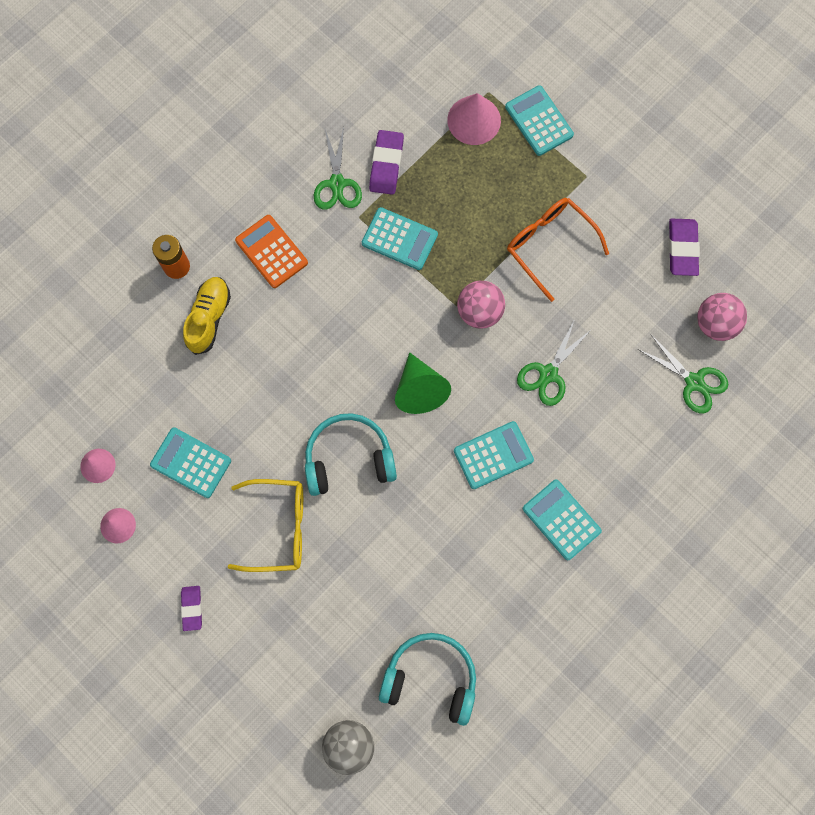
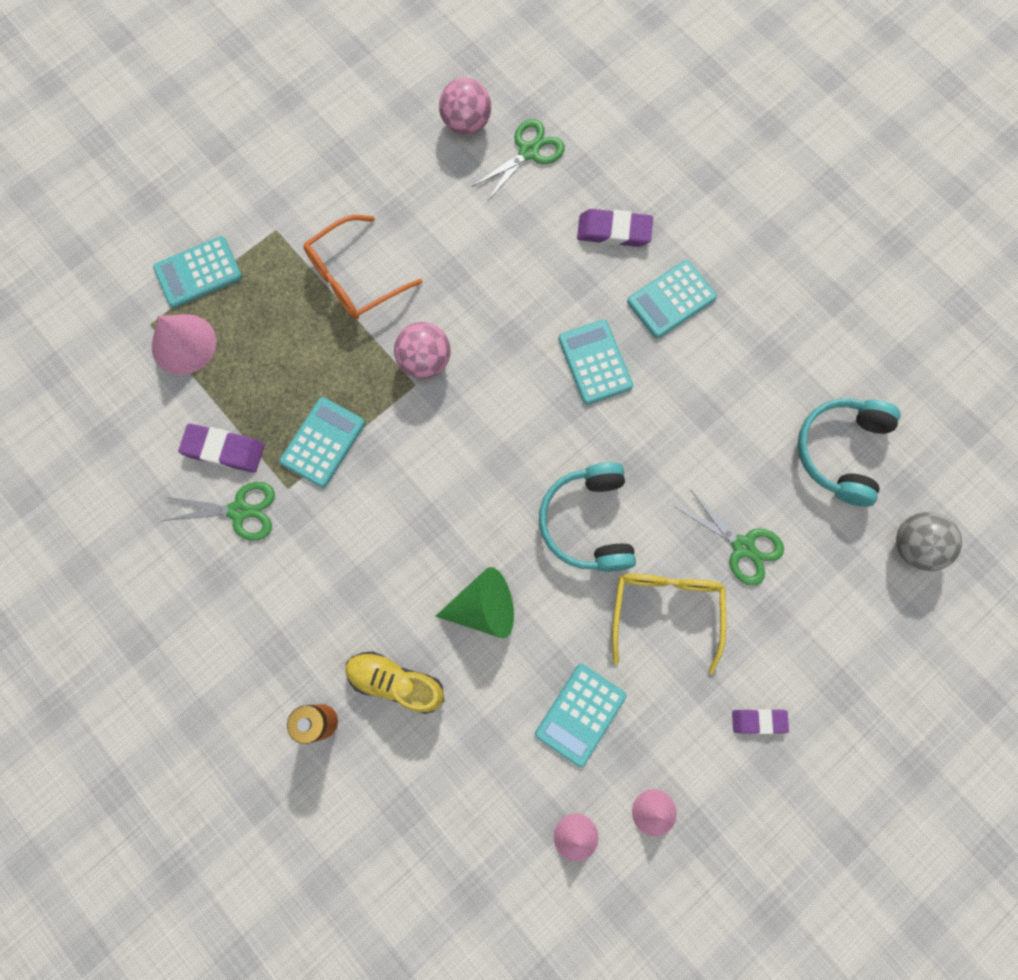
camera: 85 degrees left, 0 degrees up
orange calculator [235,215,308,288] -> none
green cone [395,352,451,414] -> green cone moved to [435,567,514,638]
green scissors [517,319,592,406] -> green scissors moved to [675,489,784,586]
purple eraser [669,219,700,276] -> purple eraser moved to [577,209,653,247]

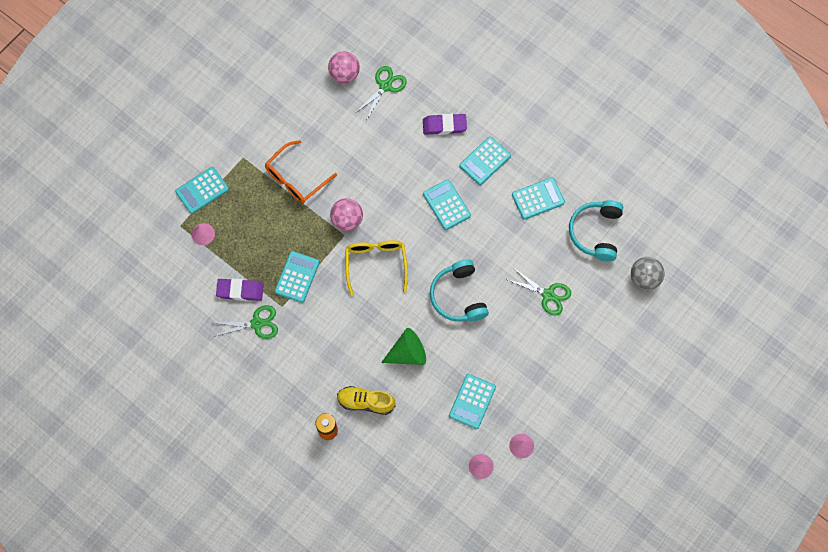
camera: 10 degrees left, 5 degrees down
pink cone [152,314,217,375] -> pink cone [191,223,215,245], size x0.61
yellow glasses [612,574,726,674] -> yellow glasses moved to [346,240,408,296]
purple eraser [732,709,789,734] -> none
none -> turquoise calculator [512,177,565,220]

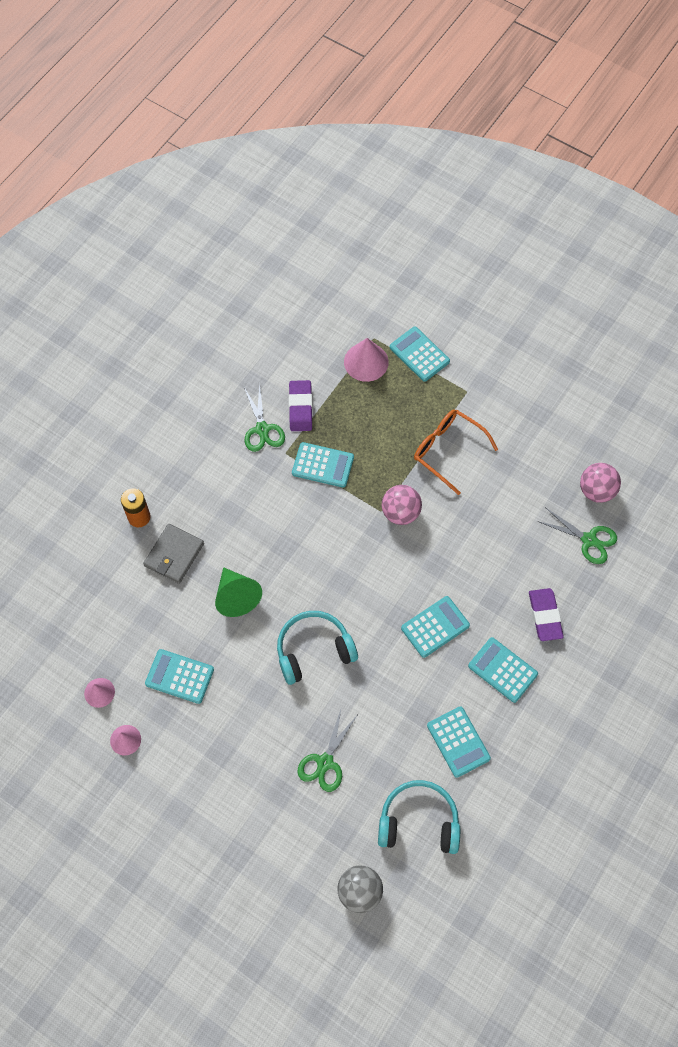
camera: 85 degrees right, 5 degrees down
pink cone [191,223,215,245] -> pink cone [344,338,389,382], size x1.64
yellow shoe [337,386,395,415] -> grey wallet [143,524,204,584]
yellow glasses [346,240,408,296] -> none

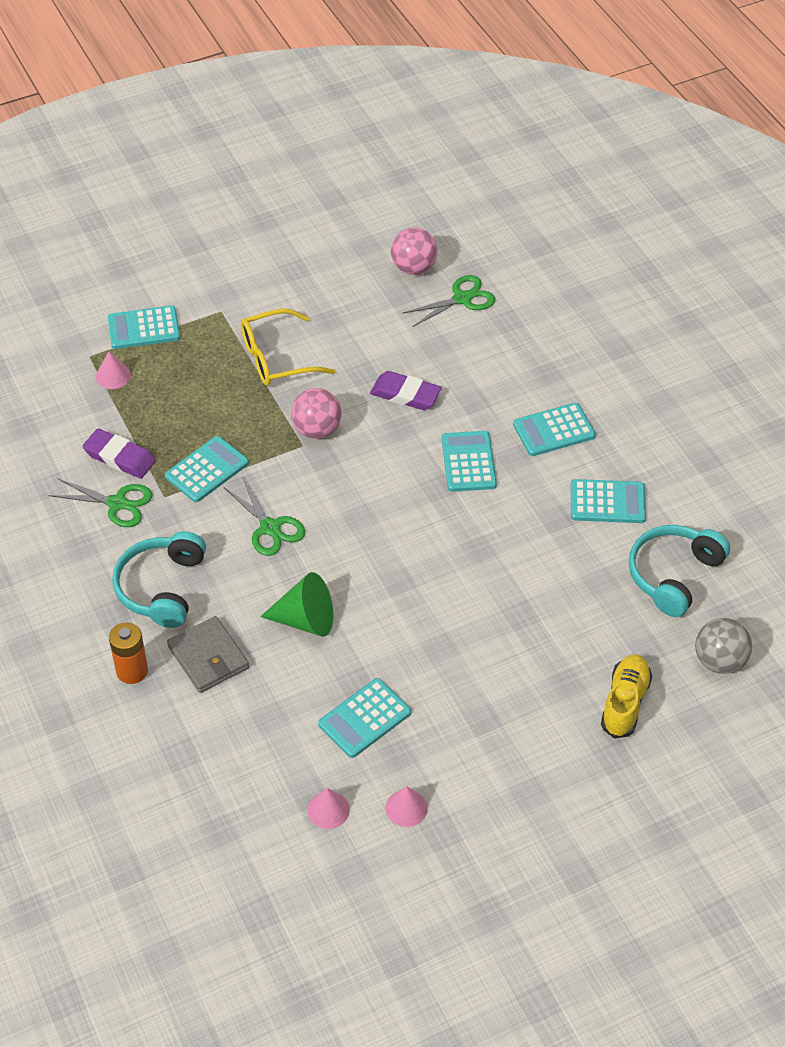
camera: 60 degrees left, 15 degrees down
turquoise headphones [277,611,358,685] -> turquoise headphones moved to [112,531,206,628]
green scissors [297,710,357,792] -> green scissors moved to [224,477,305,556]
pink cone [344,338,389,382] -> pink cone [96,351,131,389], size x0.61
orange glasses [414,409,498,495] -> yellow glasses [241,308,335,386]
purple eraser [529,588,564,641] -> purple eraser moved to [370,371,442,410]
none -> yellow shoe [601,654,652,739]

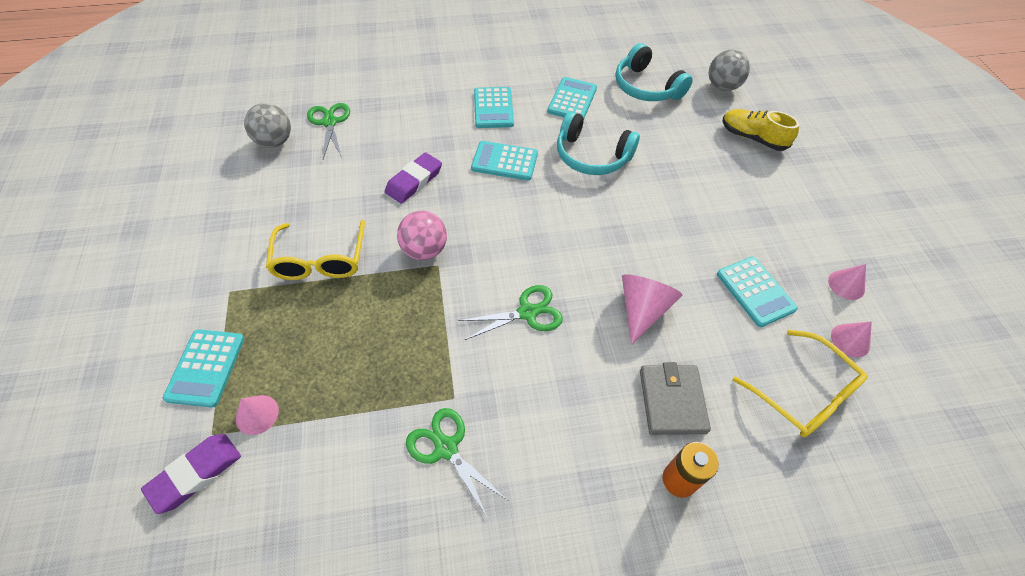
camera: 75 degrees left, 5 degrees up
green scissors [48,478,153,527] -> green scissors turned 75 degrees counterclockwise [406,408,507,518]
purple eraser [82,428,156,479] -> purple eraser moved to [141,434,241,514]
turquoise headphones [112,531,206,628] -> turquoise headphones moved to [557,111,640,175]
turquoise calculator [165,436,249,502] -> none
grey wallet [167,616,249,693] -> grey wallet turned 75 degrees counterclockwise [640,362,711,435]
green cone [260,572,333,637] -> pink cone [622,274,682,345]
pink ball [391,227,438,275] -> grey ball [244,103,291,148]
none -> yellow glasses [733,330,868,437]

